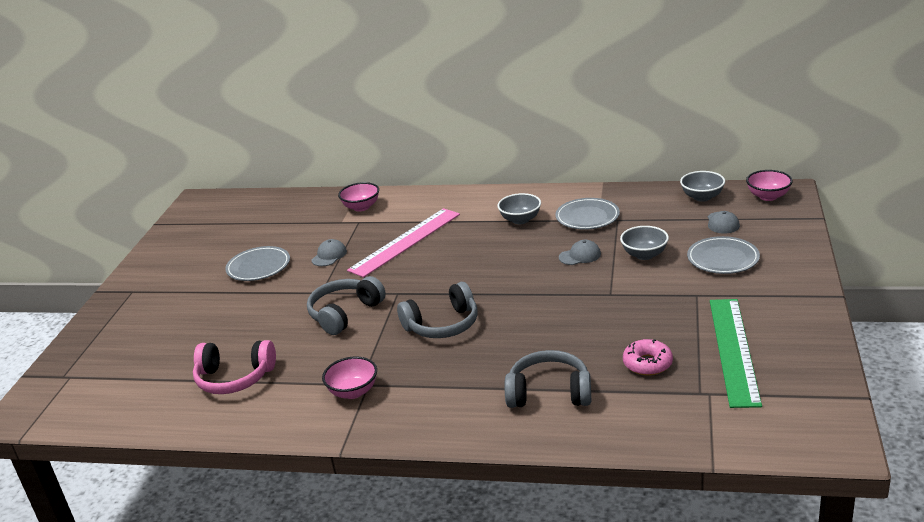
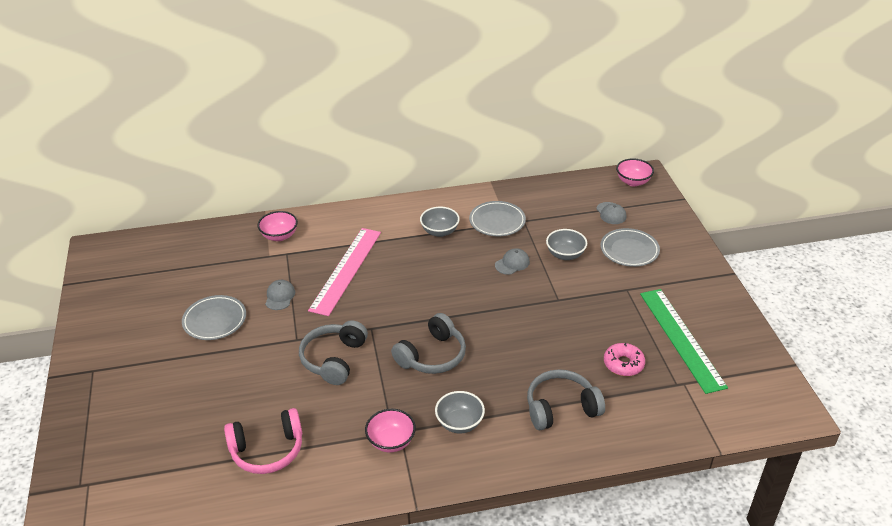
camera: 25 degrees left, 10 degrees up
grey bowl [680,171,725,202] -> grey bowl moved to [435,391,485,434]

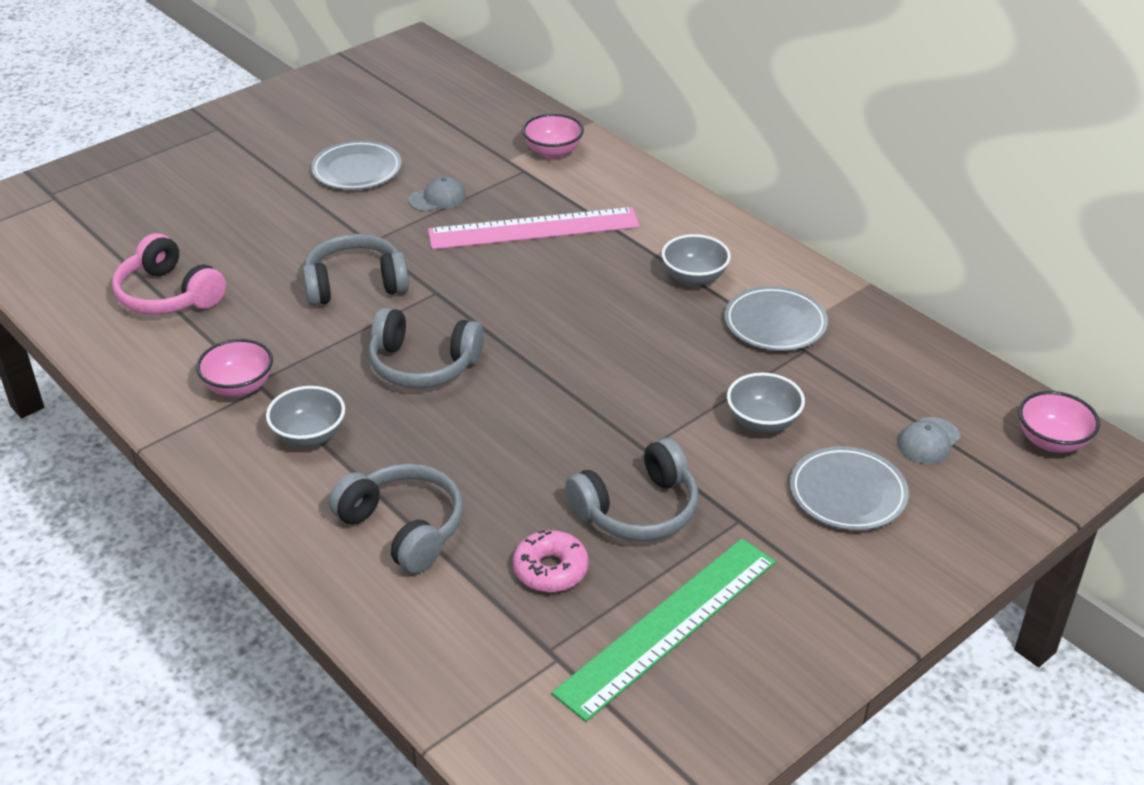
camera: 60 degrees right, 0 degrees up
grey cap [495,248,530,275] -> none
none -> grey headphones [565,438,699,541]

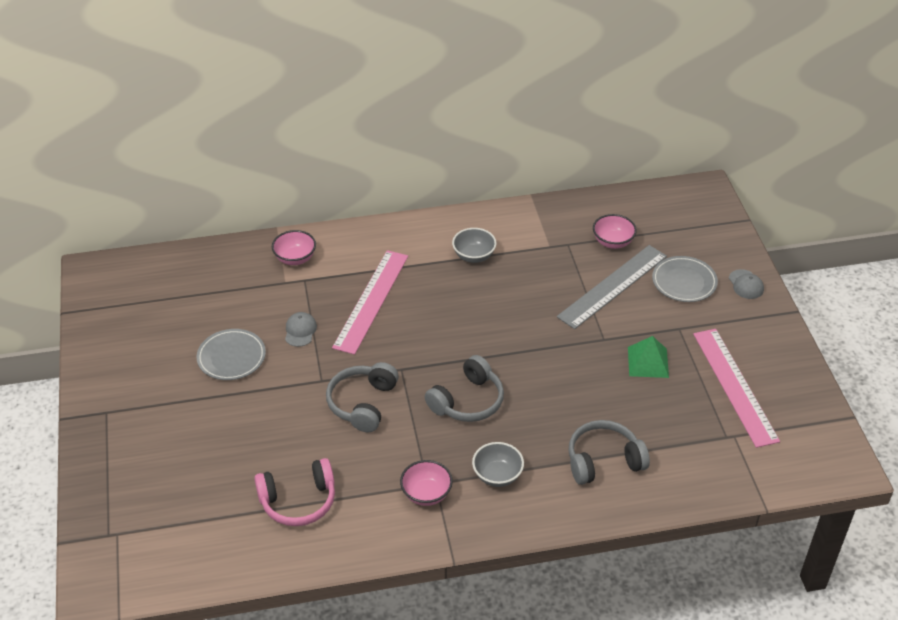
camera: 60 degrees left, 5 degrees up
pink donut [513,530,589,592] -> none
green ruler [551,539,776,722] -> pink ruler [693,329,780,448]
grey headphones [565,438,699,541] -> green pyramid [628,336,669,378]
grey plate [724,286,828,351] -> none
grey bowl [727,373,805,433] -> grey ruler [557,245,667,329]
grey cap [897,417,960,464] -> grey cap moved to [729,269,764,299]
pink bowl [1019,391,1100,453] -> pink bowl moved to [593,214,637,249]

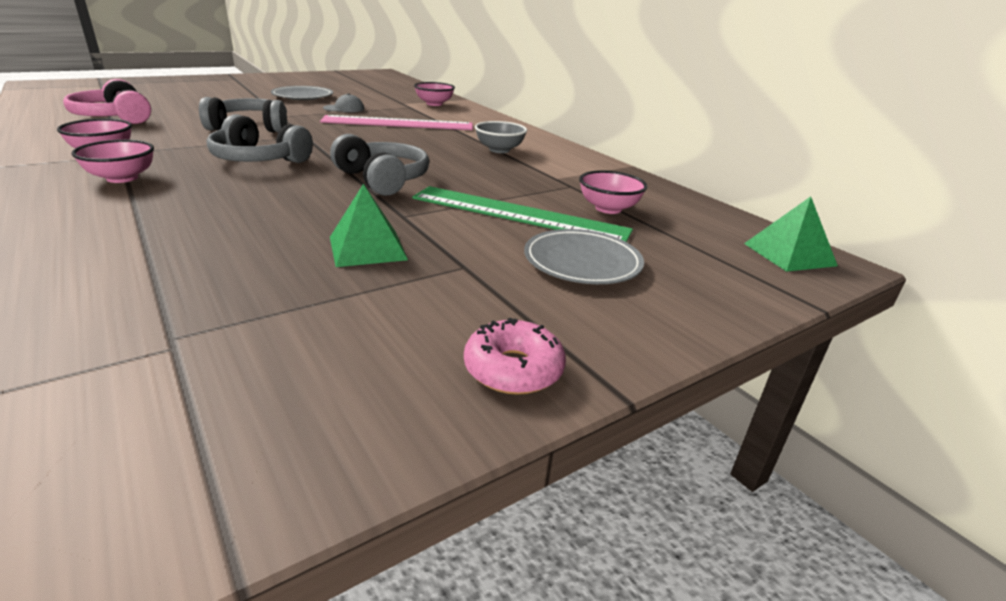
camera: 65 degrees right, 15 degrees down
grey bowl [472,442,524,487] -> pink bowl [72,140,154,183]
grey ruler [557,245,667,329] -> green ruler [412,186,633,242]
grey headphones [568,420,650,485] -> grey headphones moved to [330,134,429,196]
pink ruler [693,329,780,448] -> none
grey cap [729,269,764,299] -> none
none -> pink donut [464,318,566,395]
none -> green pyramid [744,196,838,272]

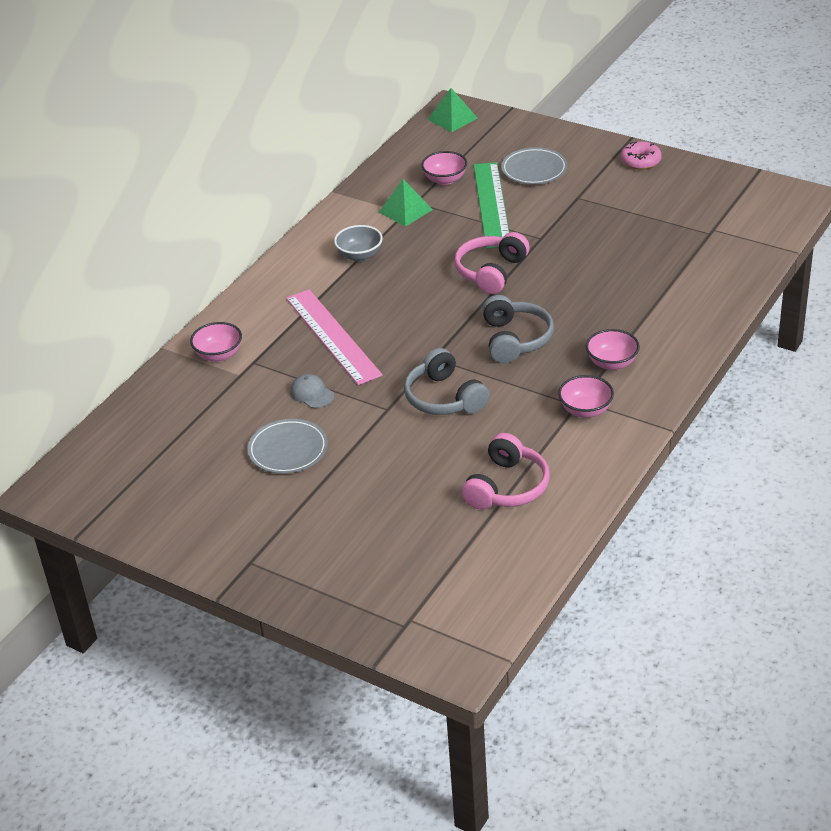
camera: 110 degrees left, 10 degrees up
grey headphones [330,134,429,196] -> pink headphones [454,232,530,294]
green pyramid [330,184,408,267] -> green pyramid moved to [379,179,433,227]

